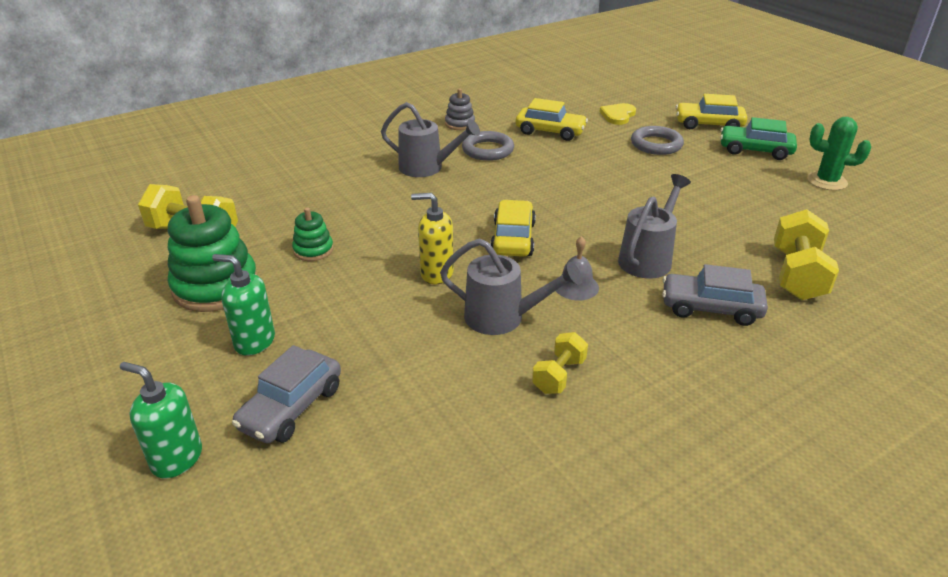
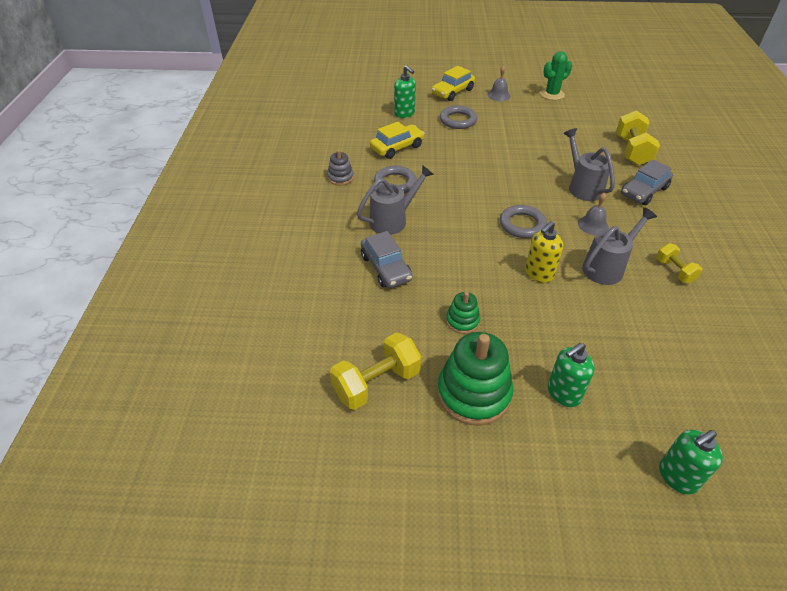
camera: 55 degrees left, 10 degrees up
grey car [232,345,341,444] -> grey car moved to [361,231,413,288]
yellow car [490,200,536,257] -> grey ring [500,205,547,238]
yellow heart [599,103,636,125] -> green soap dispenser [394,65,416,118]
green car [720,117,797,160] -> grey bell [488,66,511,101]
yellow dumbbell [774,209,839,300] -> yellow dumbbell turned 45 degrees clockwise [616,110,660,165]

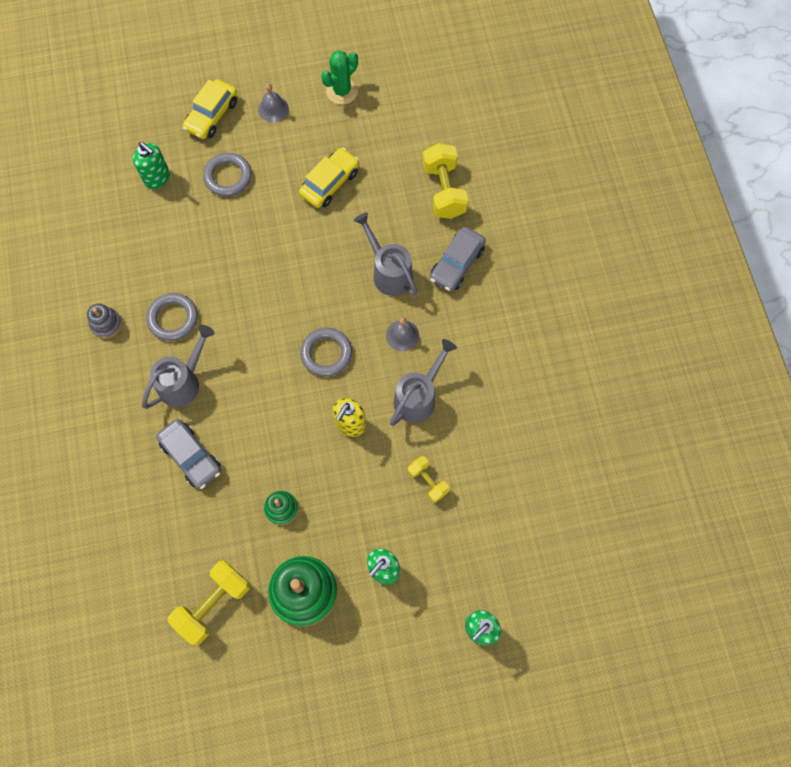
camera: 15 degrees left, 25 degrees up
yellow car [370,122,425,159] -> yellow car moved to [299,148,359,208]
yellow dumbbell [656,243,702,283] -> yellow dumbbell moved to [408,456,450,503]

